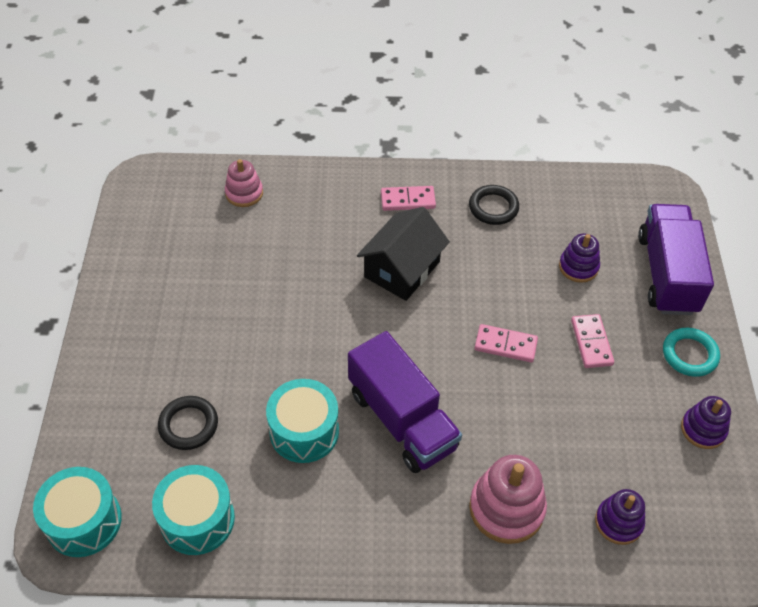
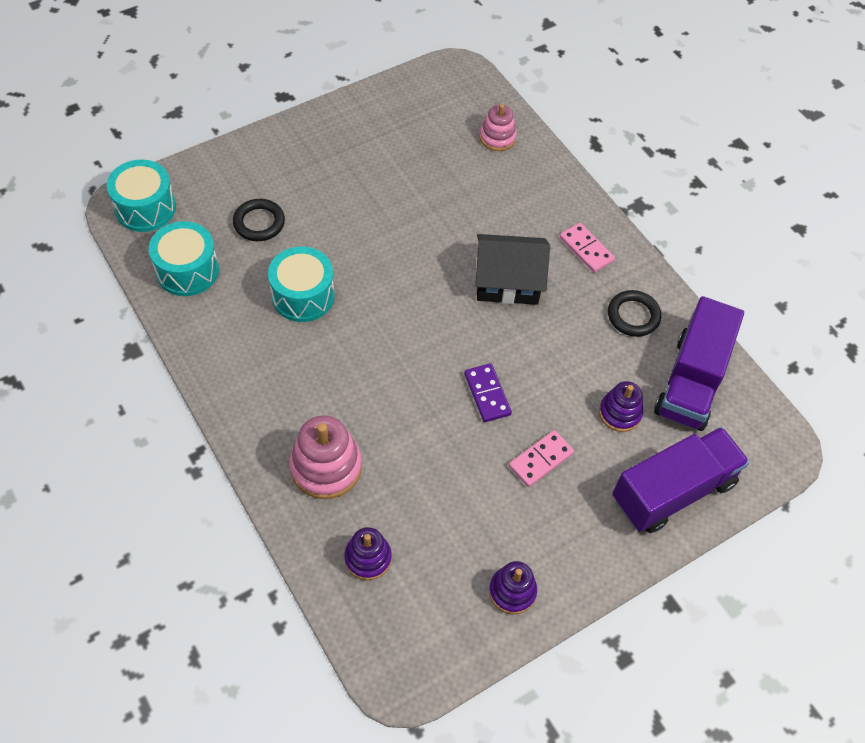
camera: 55 degrees right, 5 degrees up
purple truck [348,331,462,473] -> purple truck moved to [654,296,744,431]
pink domino [475,324,538,362] -> purple domino [464,363,512,422]
turquoise ring [663,328,720,377] -> none

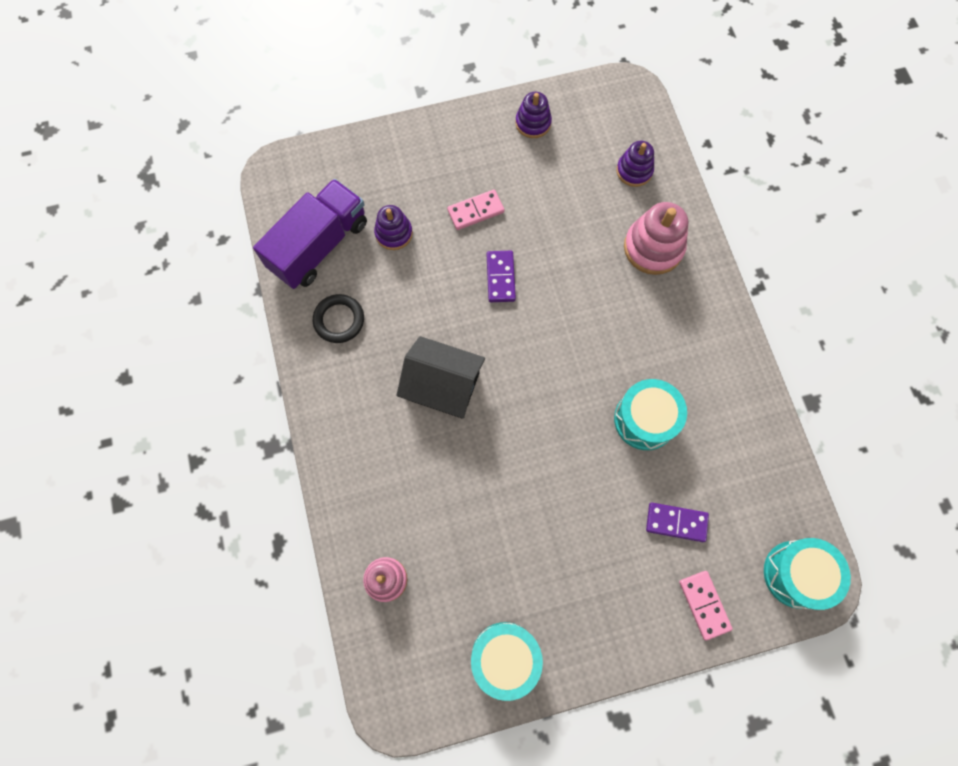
camera: 160 degrees left, 15 degrees up
turquoise drum [149,221,219,296] -> turquoise drum moved to [471,622,543,701]
black ring [233,199,285,241] -> purple domino [646,503,709,542]
pink domino [560,223,615,273] -> pink domino moved to [679,571,733,641]
purple truck [612,427,750,533] -> none

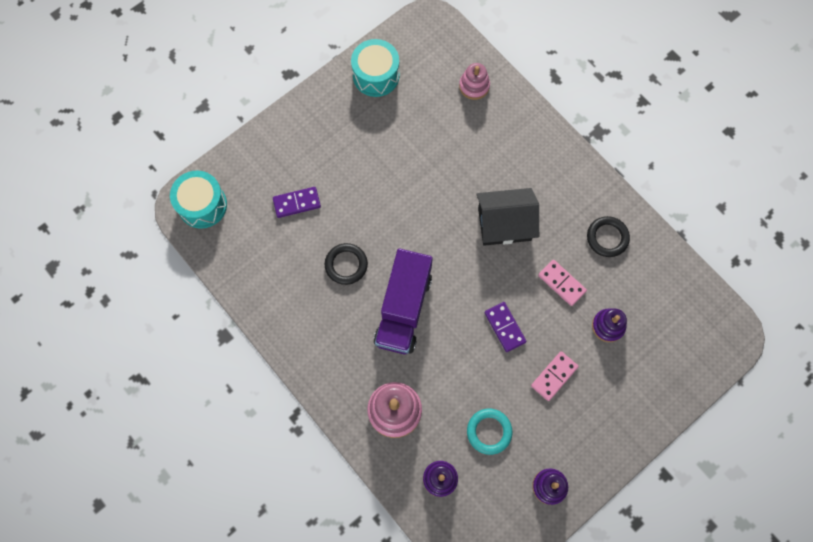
camera: 155 degrees right, 0 degrees up
purple truck [253,179,367,289] -> purple truck moved to [373,249,433,354]
turquoise drum [614,379,687,450] -> black ring [325,243,368,285]
pink domino [679,571,733,641] -> pink domino moved to [538,260,587,306]
none -> turquoise ring [467,409,512,455]

